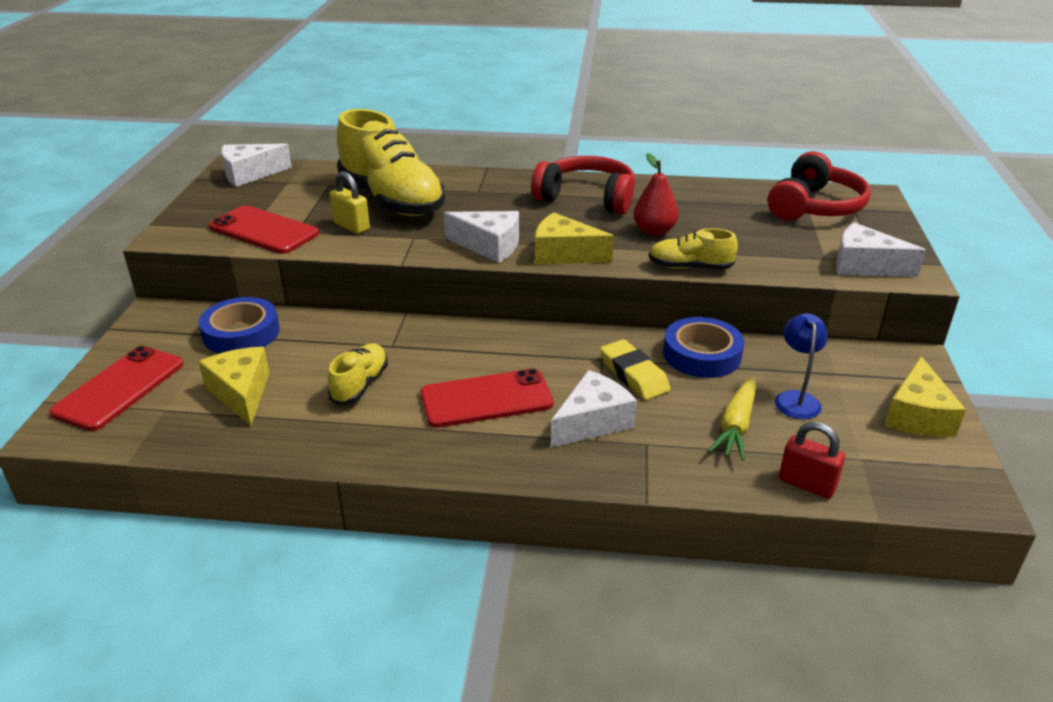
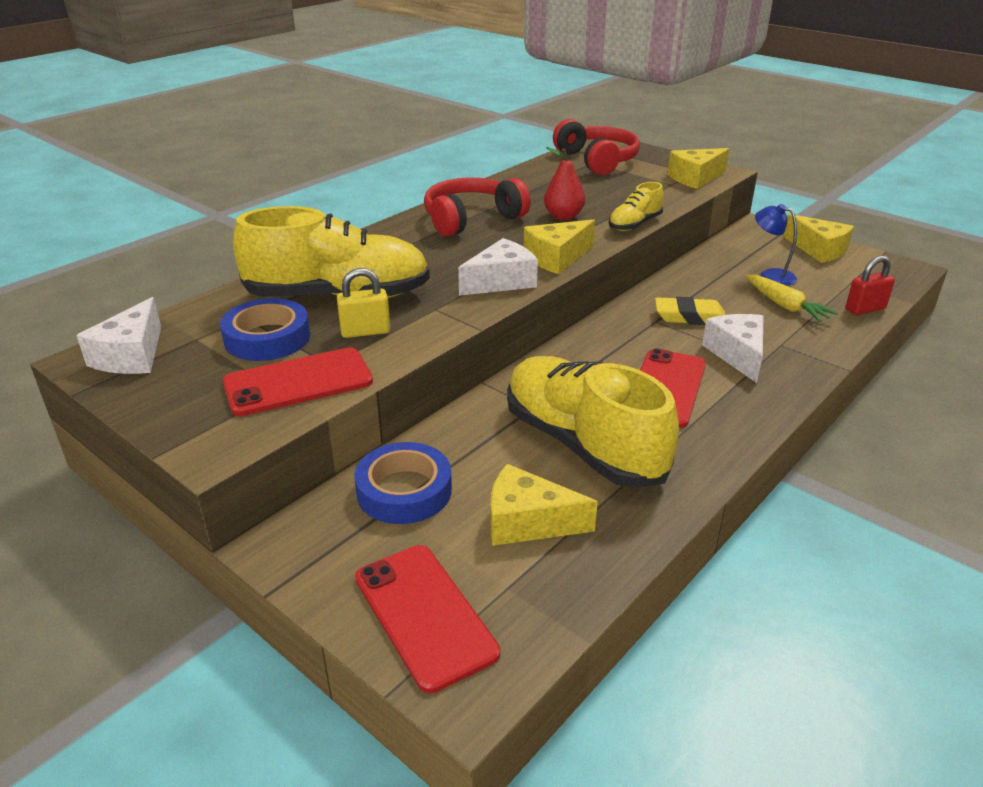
camera: 55 degrees left, 0 degrees up
yellow shoe [328,343,388,405] -> yellow shoe [507,356,679,488], size x2.11
blue tape [663,317,744,378] -> blue tape moved to [220,298,310,361]
white cheese [836,222,926,277] -> yellow cheese [668,148,729,189]

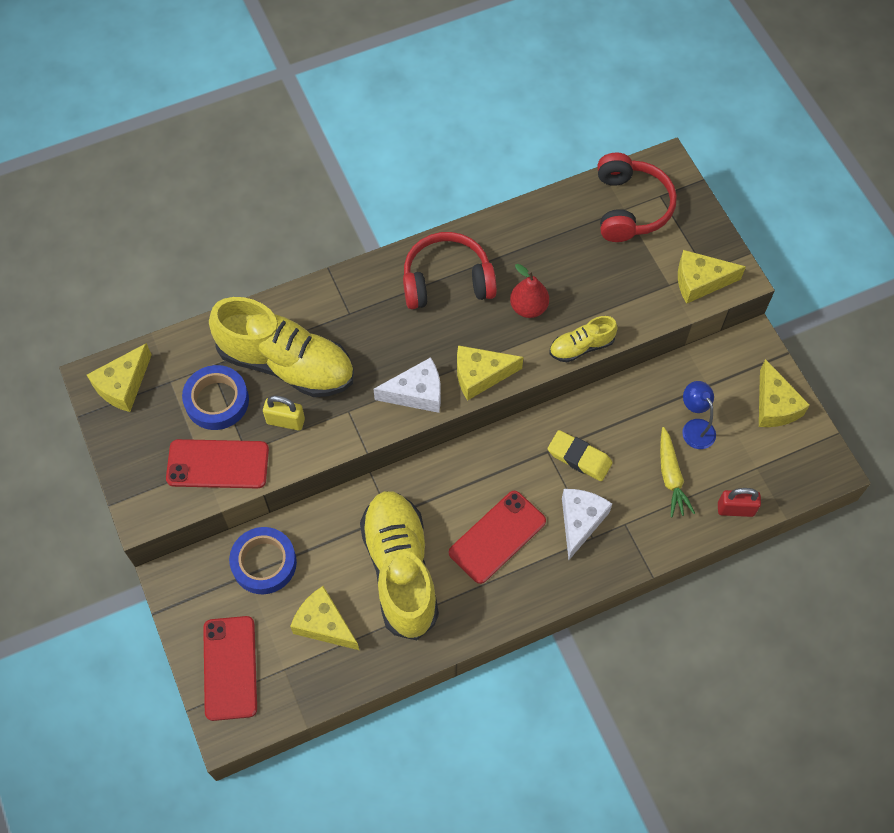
camera: 25 degrees right, 30 degrees up
white cheese [76,297,161,374] -> yellow cheese [87,343,152,412]

